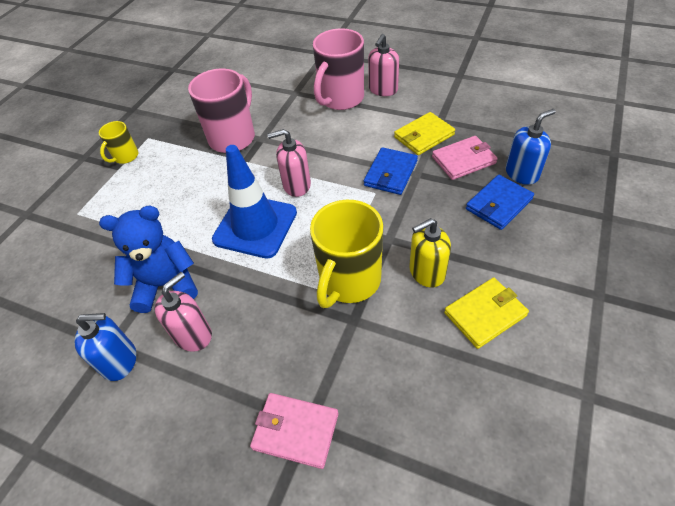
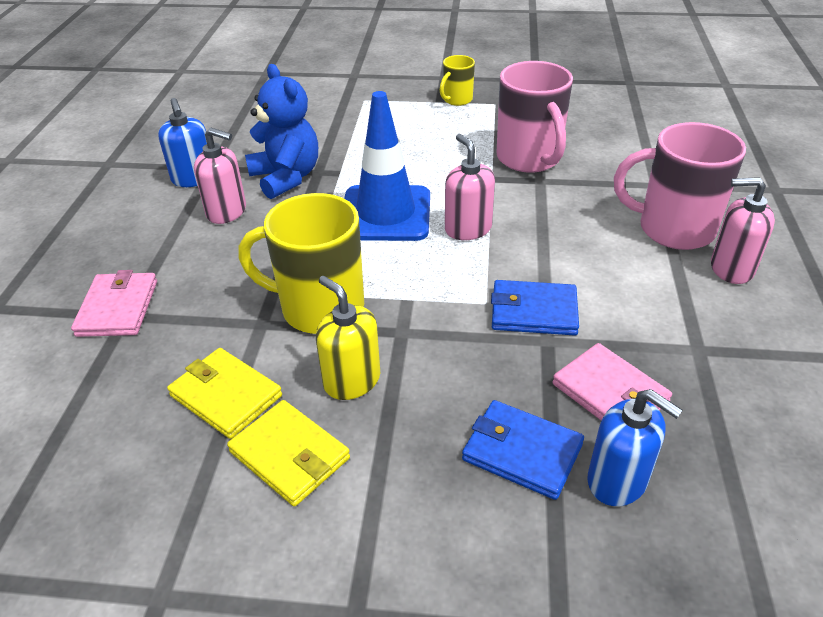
camera: 70 degrees right, 10 degrees down
yellow mug [99,121,138,164] -> yellow mug turned 60 degrees counterclockwise [440,55,475,106]
pink mug [188,68,255,153] -> pink mug turned 60 degrees clockwise [496,61,573,173]
yellow wallet [394,112,455,155] -> yellow wallet moved to [167,348,282,439]

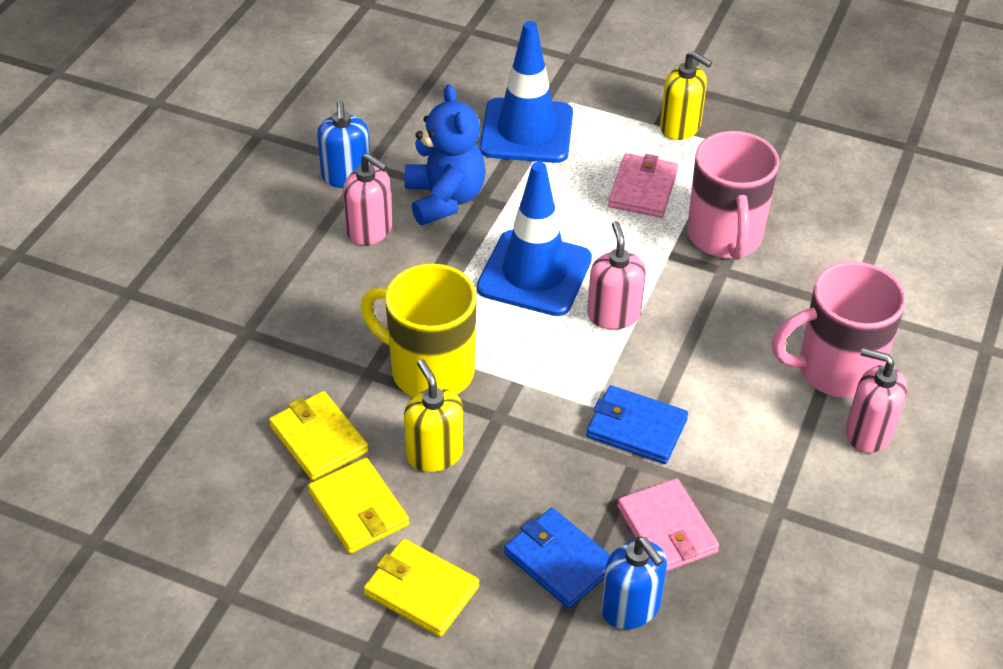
camera: 15 degrees right, 5 degrees up
pink wallet [71,270,157,337] -> pink wallet moved to [608,153,678,218]
yellow mug [440,55,475,106] -> yellow soap dispenser [660,51,712,140]
pink mug [614,122,746,250] -> pink mug turned 45 degrees counterclockwise [772,261,906,398]
none -> yellow wallet [364,539,479,637]
none -> blue traffic cone [480,21,573,163]

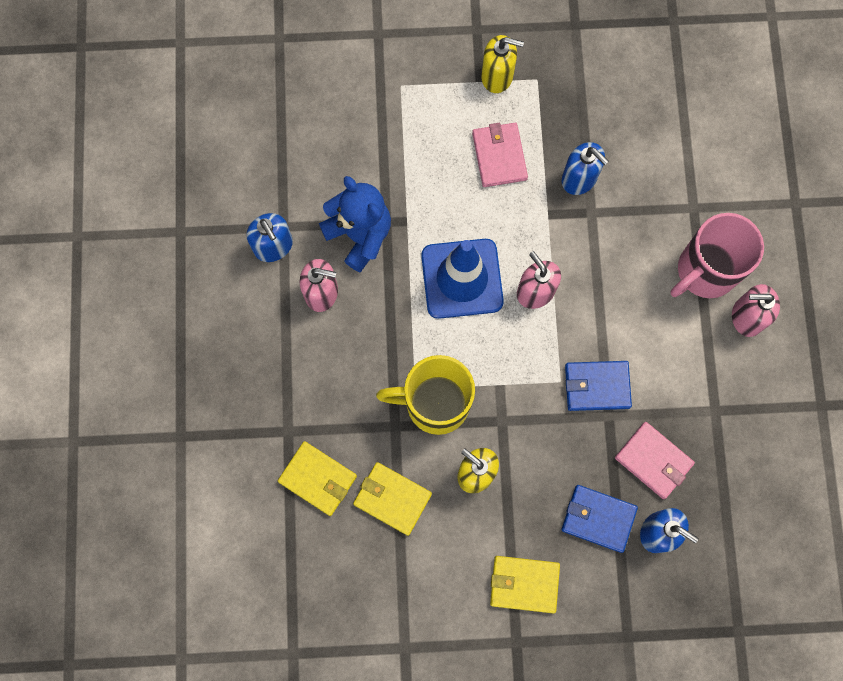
camera: 25 degrees left, 30 degrees up
yellow wallet [308,458,409,554] -> yellow wallet moved to [278,441,357,516]
blue traffic cone [480,21,573,163] -> none
pink mug [687,131,779,260] -> blue soap dispenser [562,142,609,195]

